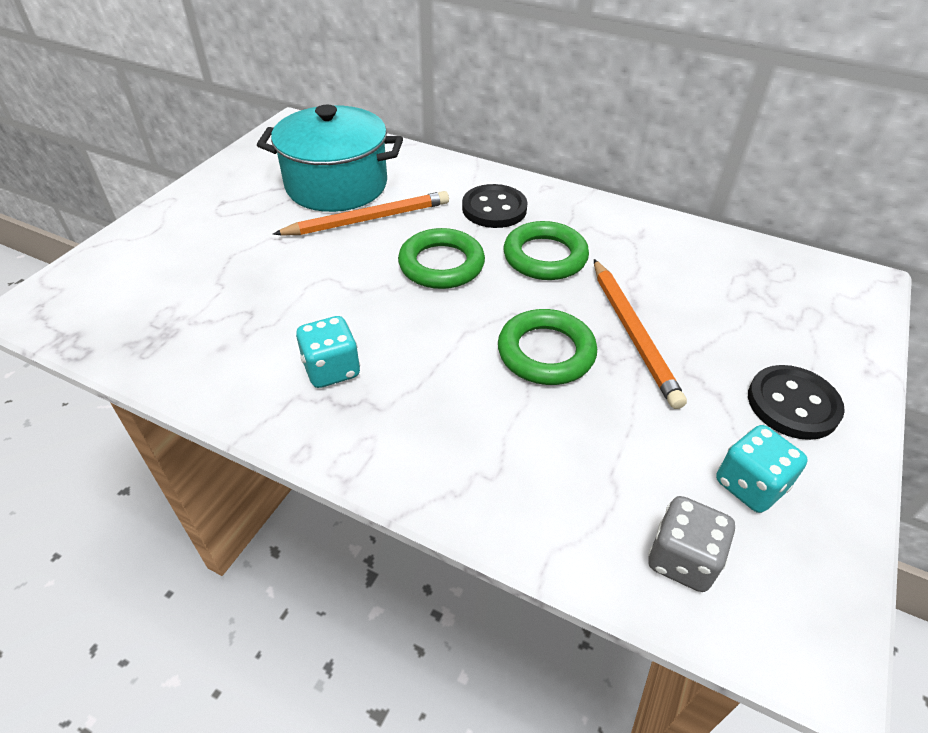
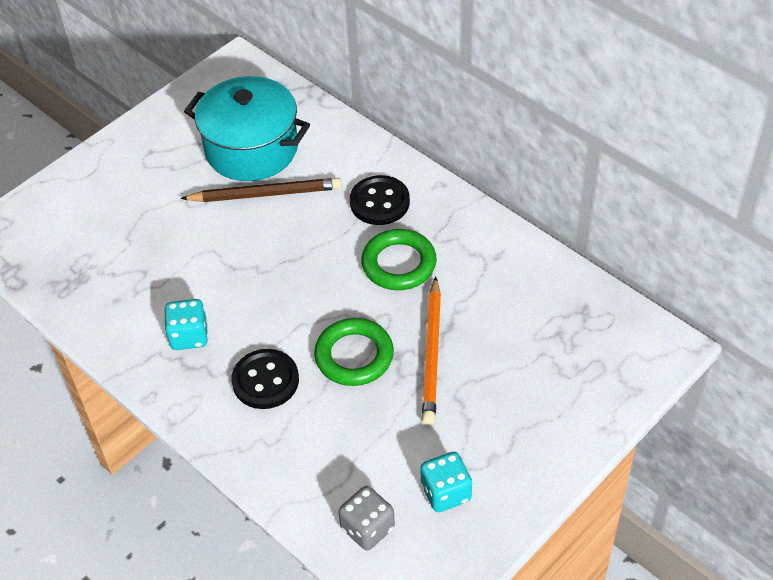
camera: 20 degrees right, 5 degrees up
orange pencil [273,191,449,235] -> brown pencil [180,178,342,202]
green ring [398,228,485,289] -> none
black button [748,365,845,440] -> black button moved to [232,349,299,409]

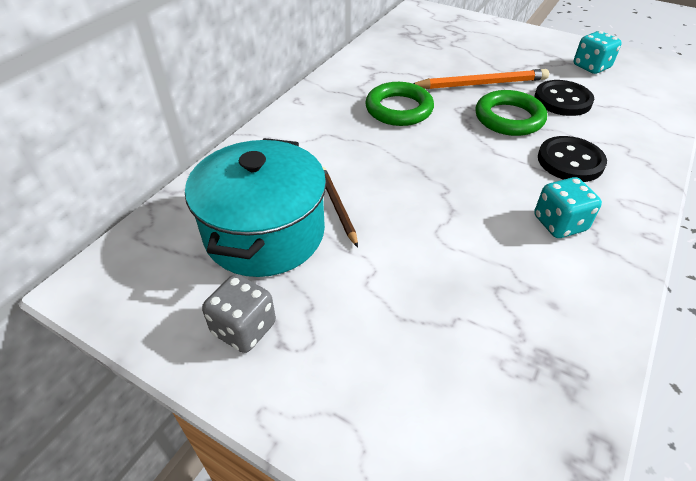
camera: 105 degrees left, 5 degrees down
brown pencil [180,178,342,202] -> brown pencil [322,167,358,248], size x0.63
grey dice [338,486,395,551] -> grey dice moved to [202,274,276,353]
black button [350,175,410,225] -> black button moved to [534,80,594,116]

